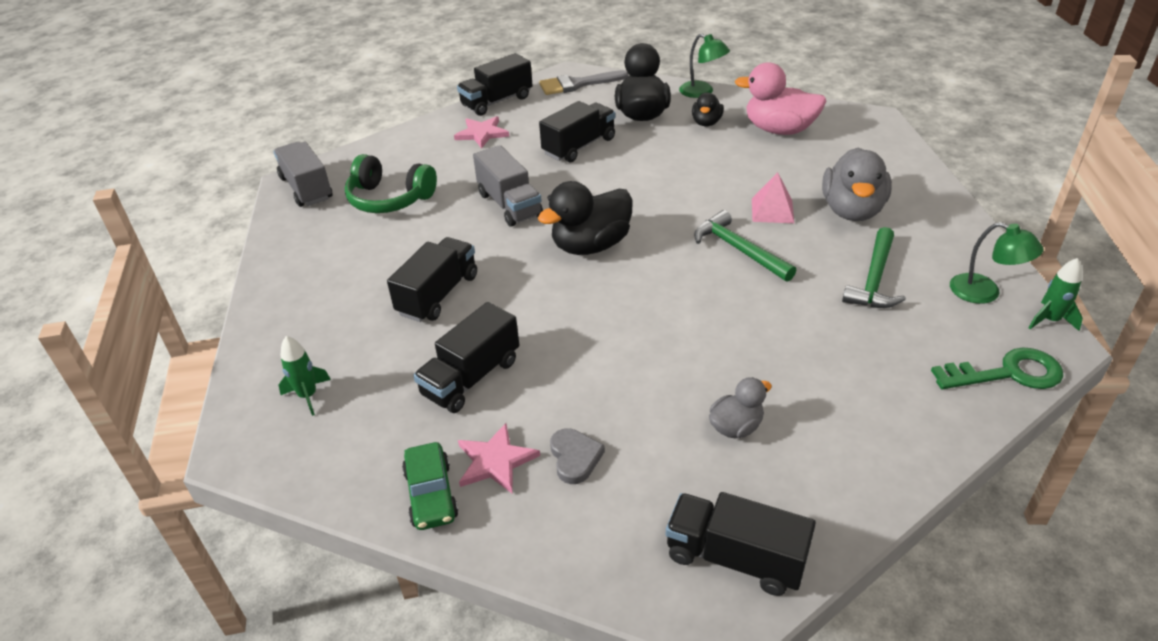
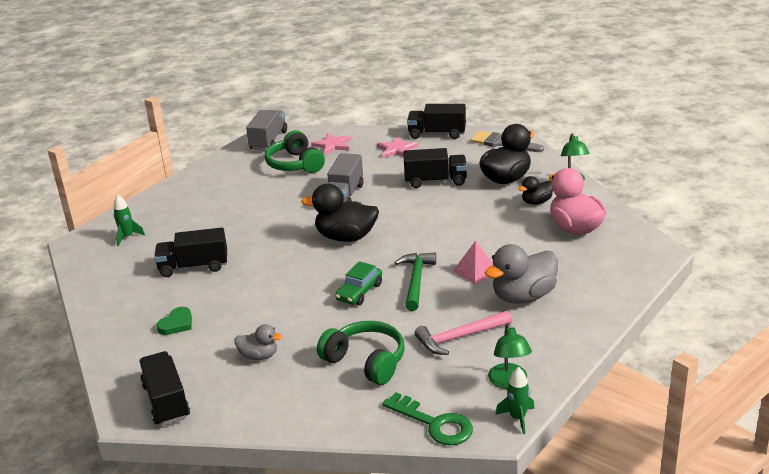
camera: 45 degrees right, 10 degrees down
black truck [387,237,477,322] -> none
green car [402,442,458,530] -> green car moved to [335,261,382,305]
pink star [458,423,540,493] -> pink star moved to [311,133,351,155]
grey heart [550,428,605,484] -> green heart [156,307,192,335]
green hammer [842,227,906,308] -> pink hammer [415,311,512,355]
none -> green headphones [317,321,404,385]

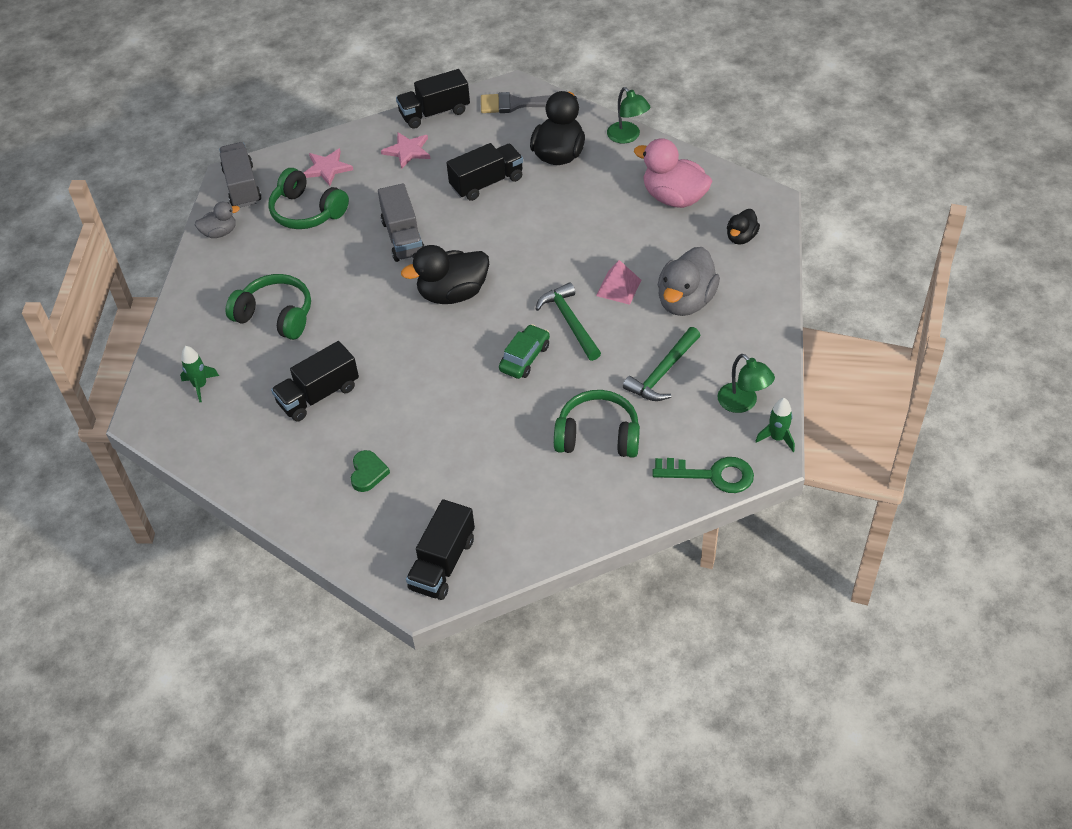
camera: 30 degrees left, 20 degrees up
black truck [139,351,190,426] -> black truck turned 105 degrees counterclockwise [406,499,475,600]
grey duck [235,324,283,360] -> grey duck moved to [195,202,240,238]
green car [335,261,382,305] -> green car turned 150 degrees counterclockwise [499,324,550,379]
pink hammer [415,311,512,355] -> green hammer [623,327,701,401]
black duck [519,176,553,205] -> black duck moved to [727,209,760,245]
none -> green headphones [226,274,311,340]

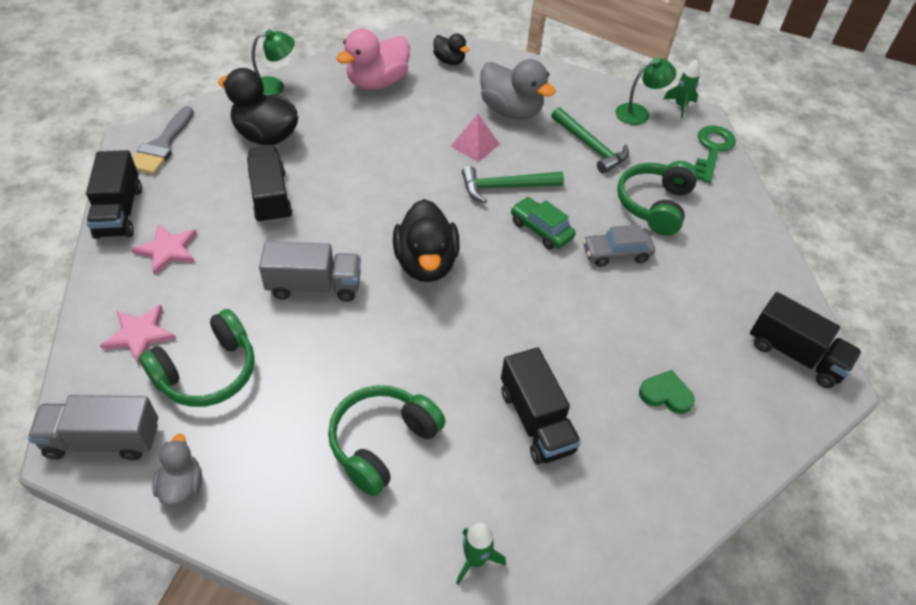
camera: 80 degrees left, 0 degrees up
none -> grey car [583,224,655,267]

